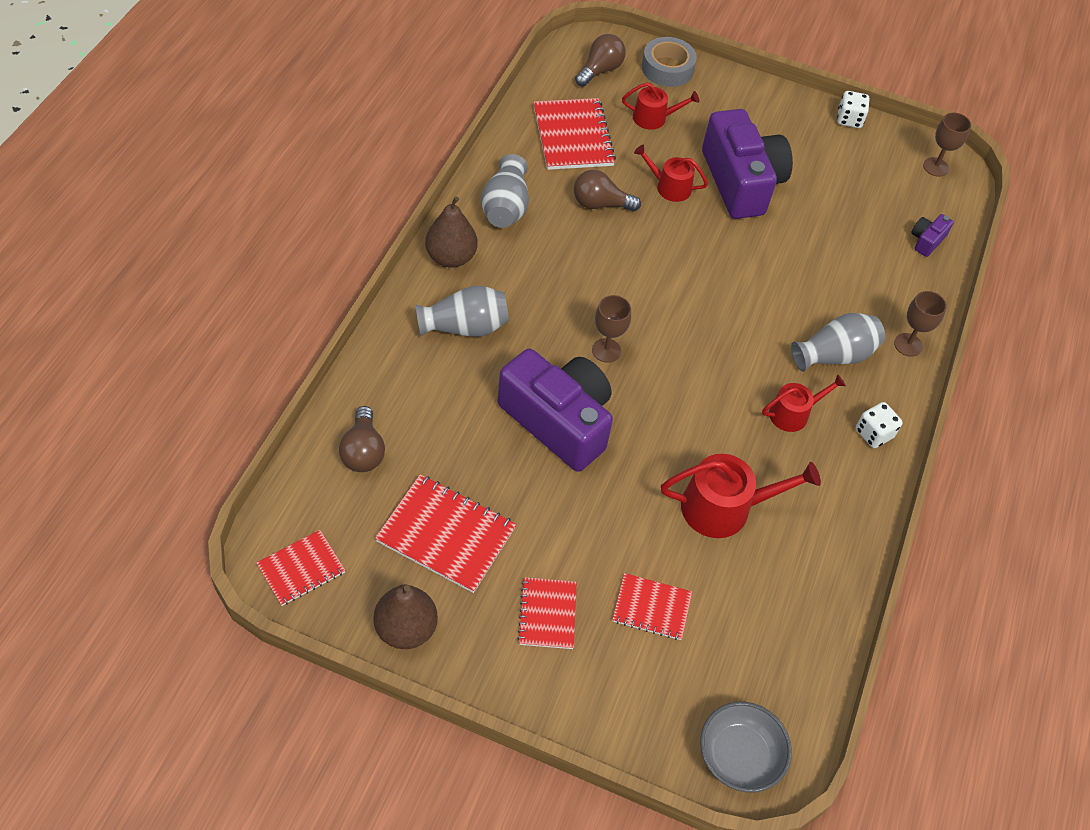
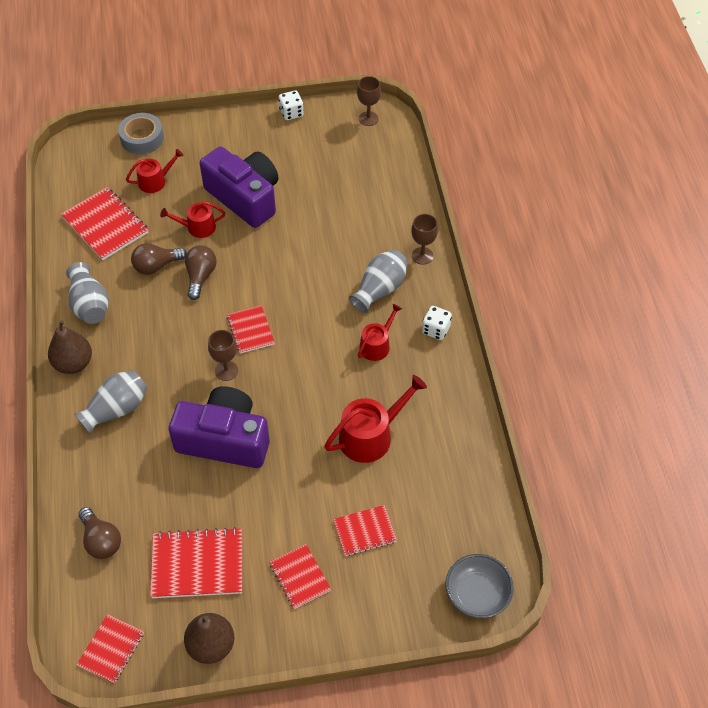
camera: 25 degrees left, 0 degrees up
brown light bulb [575,34,626,87] -> brown light bulb moved to [185,245,217,300]
purple camera [911,214,954,257] -> none
none -> red notebook [227,305,275,353]

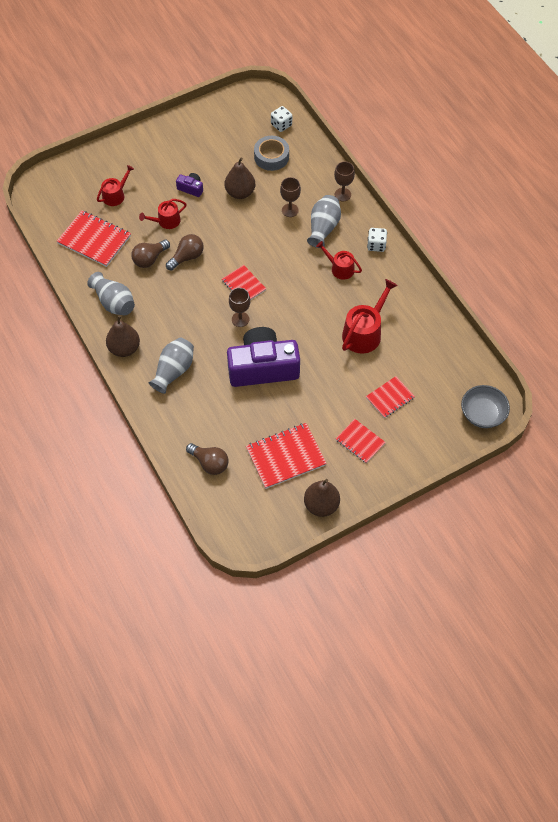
camera: 20 degrees left, 5 degrees up
red notebook [77,614,144,683] -> none
grey tape [118,113,164,154] -> grey tape moved to [254,136,289,171]
brown light bulb [185,245,217,300] -> brown light bulb turned 60 degrees clockwise [166,234,204,270]
purple camera [200,146,278,228] -> purple camera [176,173,203,197], size x0.41
white dice [279,90,304,120] -> white dice moved to [271,106,292,132]
brown goblet [357,76,381,126] -> brown goblet moved to [280,177,301,217]
red watering can [358,304,402,361] -> red watering can turned 75 degrees counterclockwise [316,241,362,280]
none -> brown pear [225,158,255,199]

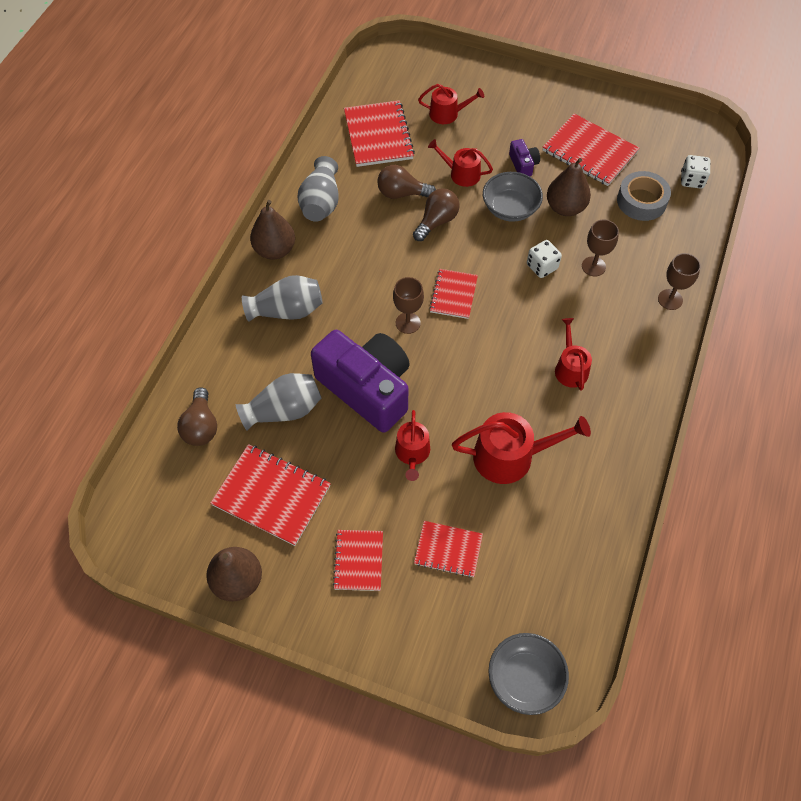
camera: 50 degrees right, 0 degrees up
brown light bulb [166,234,204,270] -> brown light bulb turned 60 degrees counterclockwise [413,188,459,241]
grey vase [307,195,341,248] -> grey vase moved to [236,373,321,431]
white dice [367,228,387,252] -> white dice moved to [527,240,562,278]
none -> red watering can [395,410,430,481]
none -> grey bowl [483,172,543,222]
none -> red notebook [543,114,640,186]

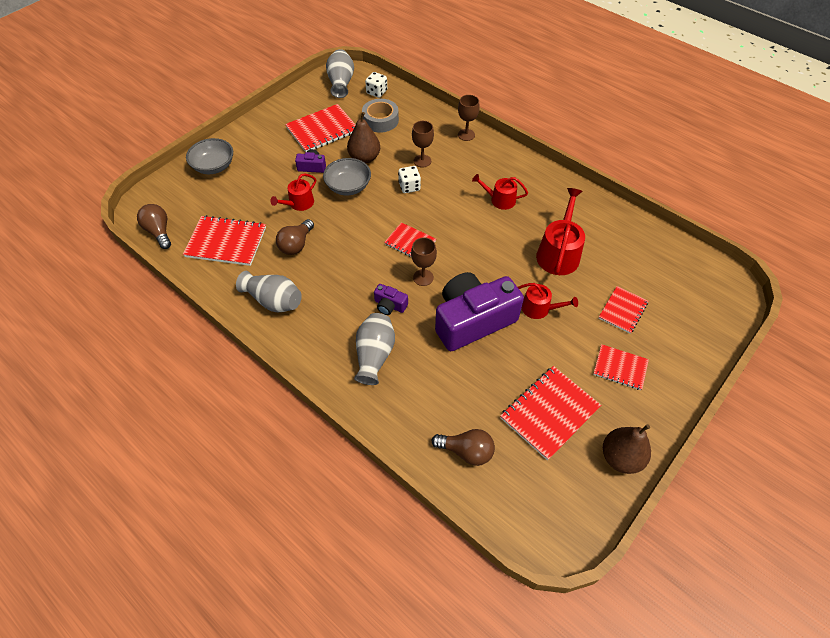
camera: 70 degrees left, 5 degrees down
grey vase [236,373,321,431] -> grey vase moved to [326,49,354,98]
brown pear [250,200,295,260] -> none
brown light bulb [413,188,459,241] -> brown light bulb moved to [137,204,171,249]
red watering can [418,84,484,124] -> none
grey bowl [488,633,569,715] -> grey bowl moved to [186,138,233,174]
none -> purple camera [374,284,408,315]

